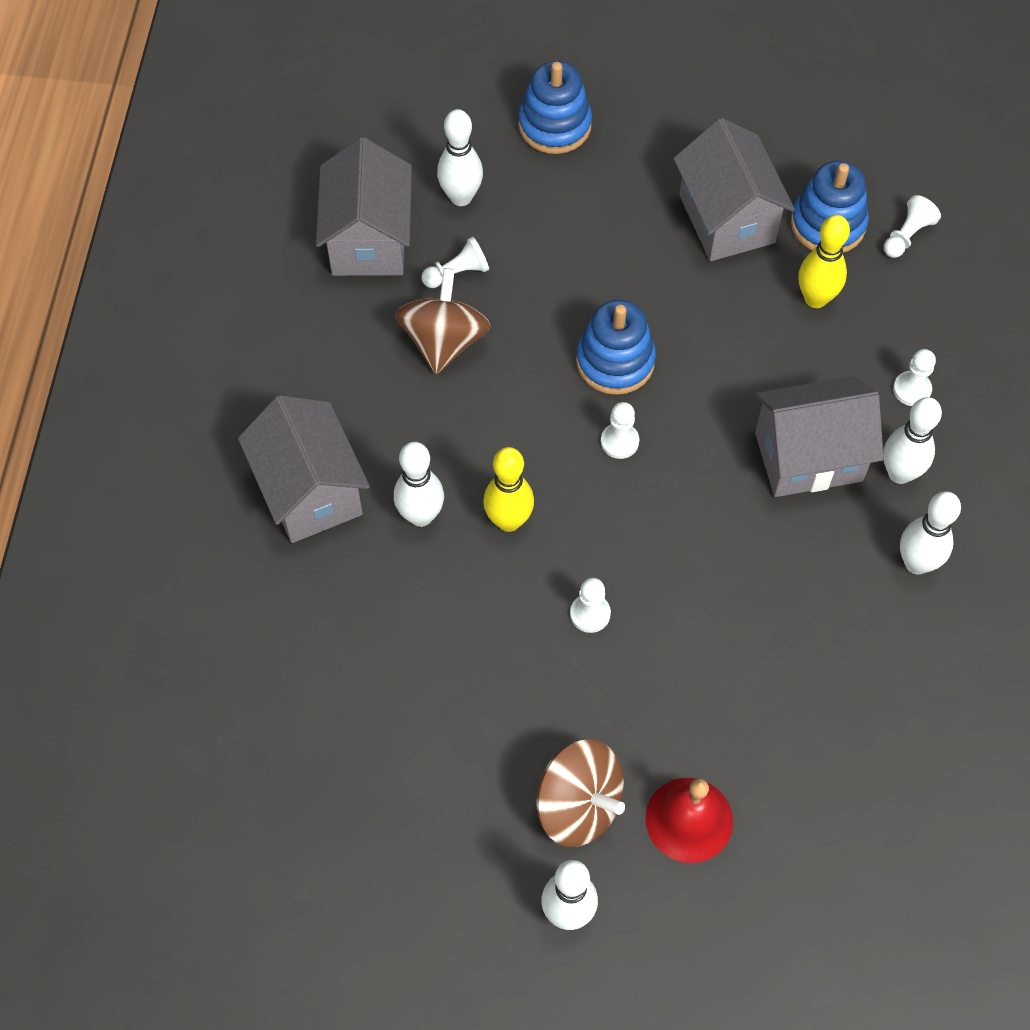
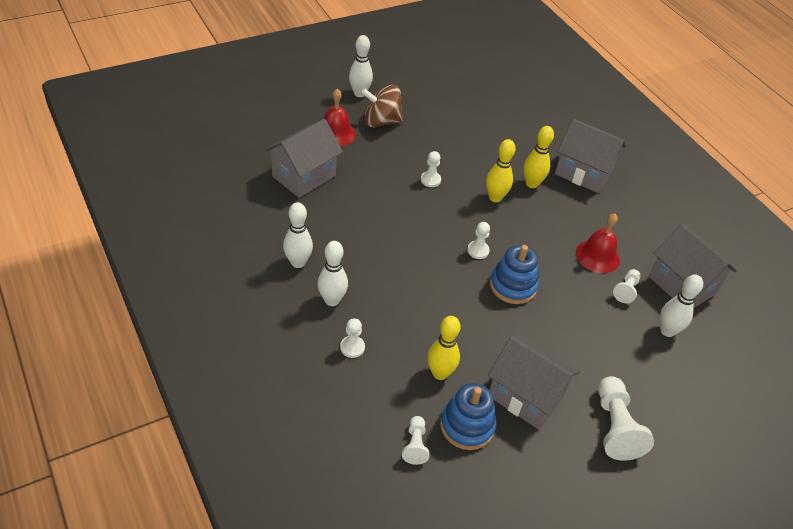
camera: 140 degrees right, 15 degrees down
white bowling pin [394,442,444,527] -> yellow bowling pin [524,126,554,188]
brown spinning top [395,268,490,374] -> red bell [576,213,620,273]
blue stacking toy [519,61,592,154] -> none
grey house [755,376,884,497] -> grey house moved to [265,119,343,198]
none -> white pawn [598,376,654,461]

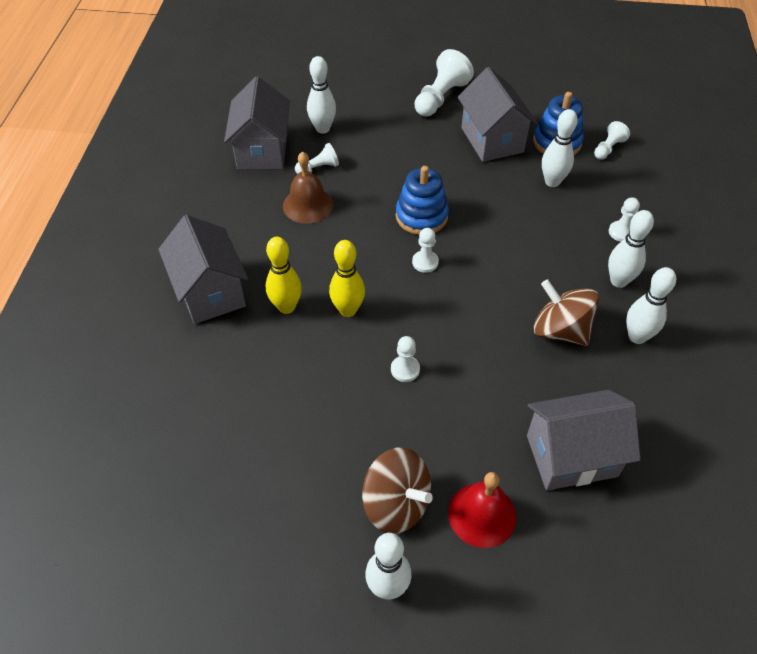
camera: 140 degrees left, 5 degrees up
yellow bowling pin [428,316,461,380] -> white bowling pin [542,109,578,187]
red bell [576,213,620,273] -> brown bell [283,151,334,224]
none -> brown spinning top [533,279,599,346]

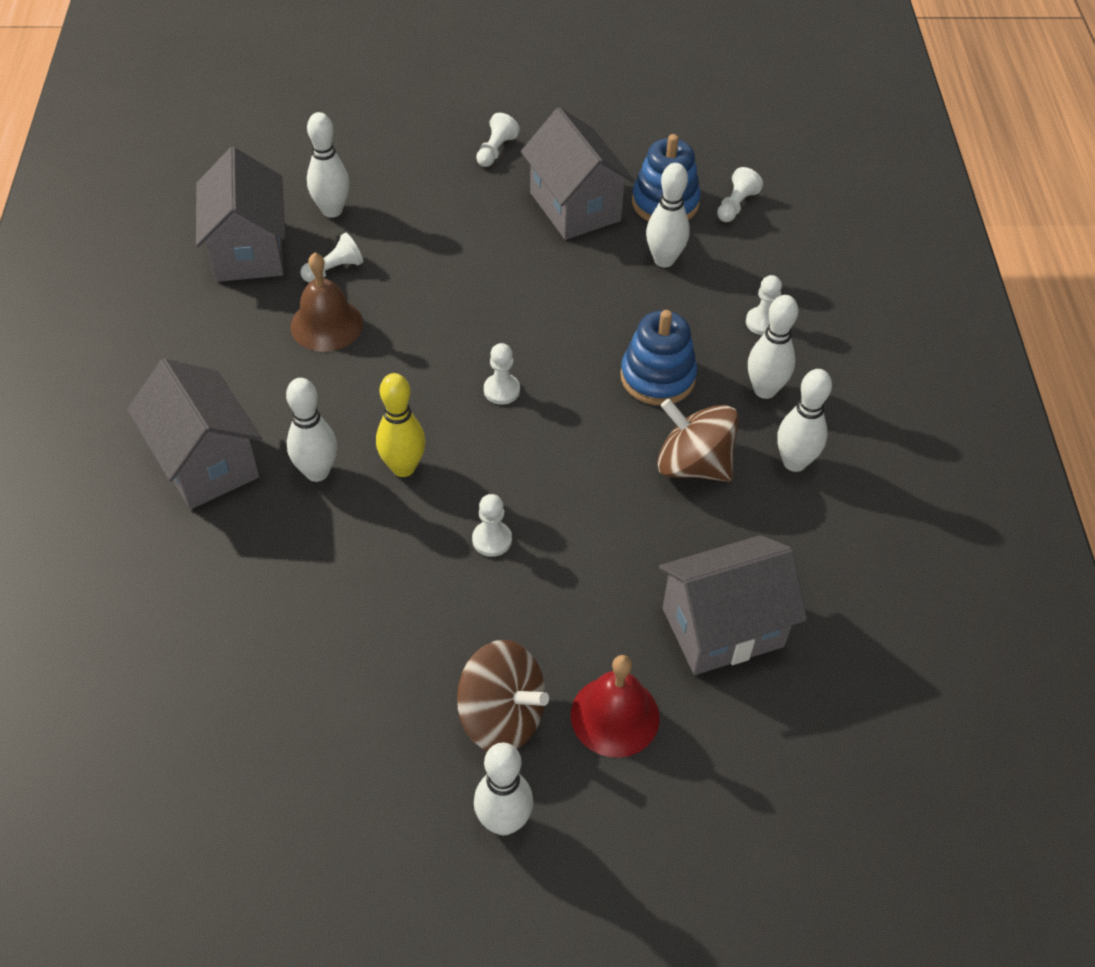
camera: 10 degrees left, 0 degrees up
yellow bowling pin [266,237,302,314] -> white bowling pin [286,378,337,482]
blue stacking toy [396,166,449,235] -> blue stacking toy moved to [621,310,697,405]
white pawn [414,49,474,117] -> white pawn [476,113,520,167], size x0.55

